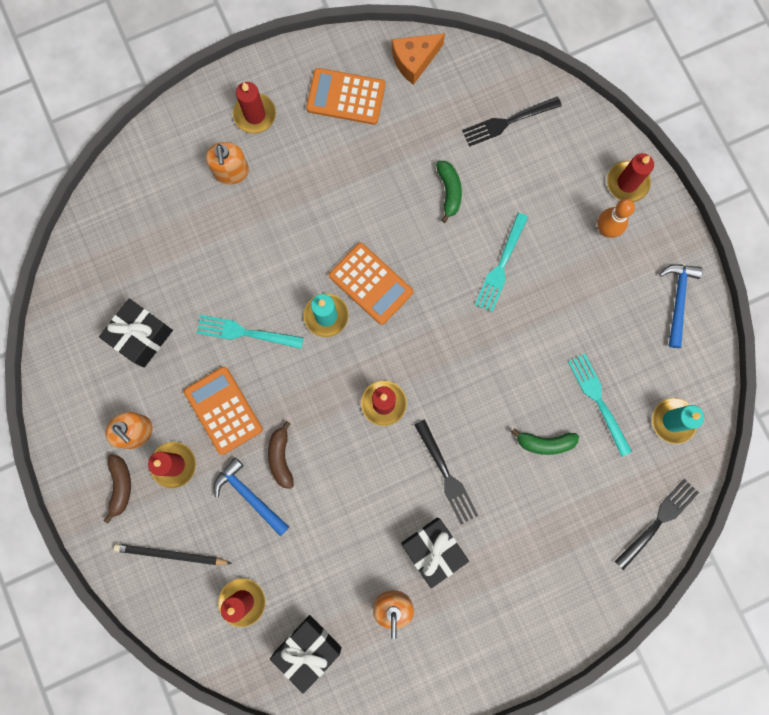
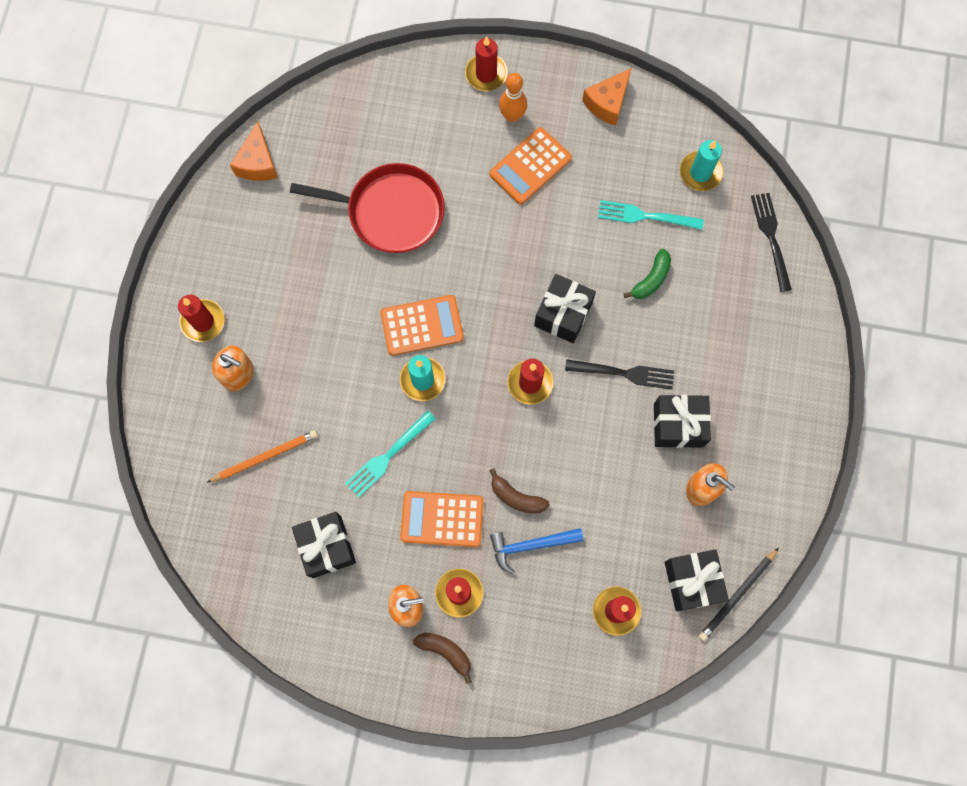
camera: 55 degrees left, 5 degrees down
black pencil [114,544,232,565] -> black pencil moved to [699,548,779,641]
orange calculator [306,68,385,125] -> orange calculator moved to [489,127,572,204]
green banana [436,161,462,223] -> red pan [290,163,445,253]
black fork [462,97,562,147] -> none
turquoise fork [475,213,528,312] -> none
blue hammer [660,264,703,348] -> orange cheese [582,68,631,126]
none -> orange pencil [207,430,318,483]
none -> black gift [534,274,596,343]

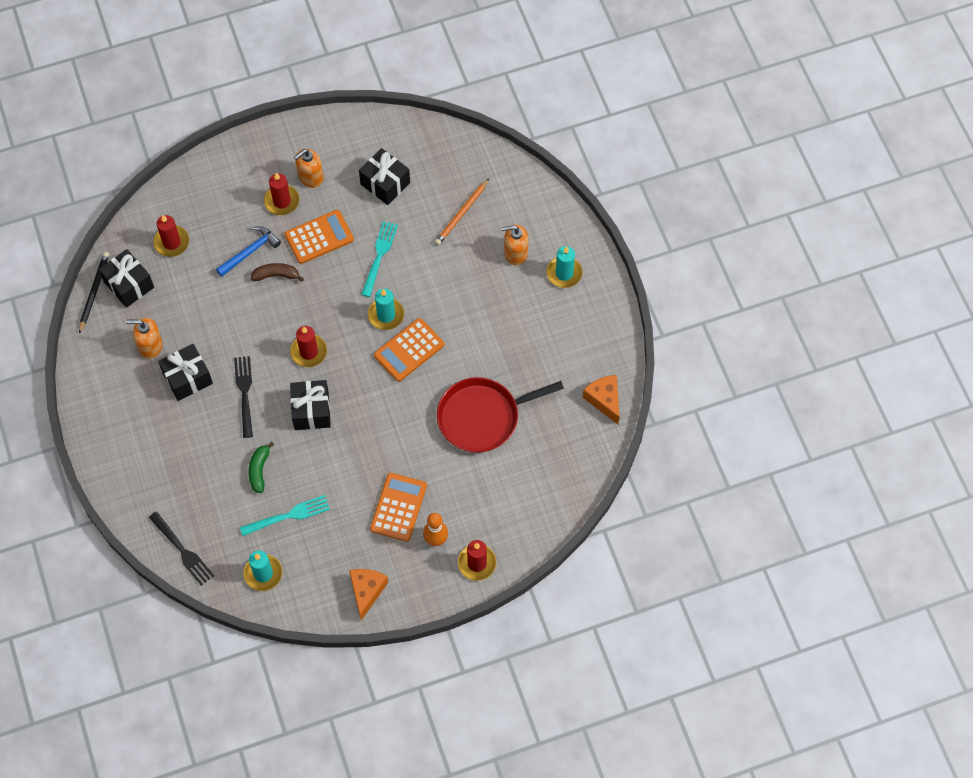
camera: 150 degrees right, 10 degrees down
red candle [178,295,225,342] -> turquoise candle [546,246,583,288]
brown banana [413,633,472,684] -> none
black fork [565,359,674,389] -> black fork turned 105 degrees clockwise [234,356,253,438]

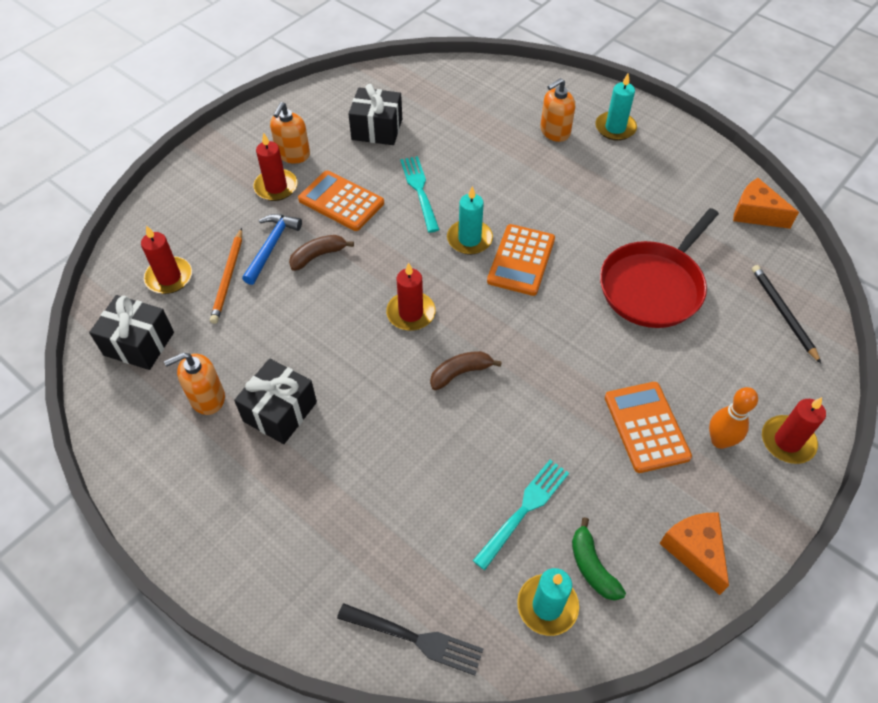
camera: 30 degrees left, 10 degrees down
black pencil [79,252,109,333] -> black pencil moved to [752,265,821,363]
black fork [234,356,253,438] -> none
green banana [248,442,274,493] -> green banana moved to [572,517,626,601]
orange calculator [284,210,354,264] -> orange calculator turned 90 degrees counterclockwise [298,171,384,231]
black gift [290,380,331,430] -> brown banana [430,351,502,390]
orange pencil [435,179,489,245] -> orange pencil moved to [210,228,242,324]

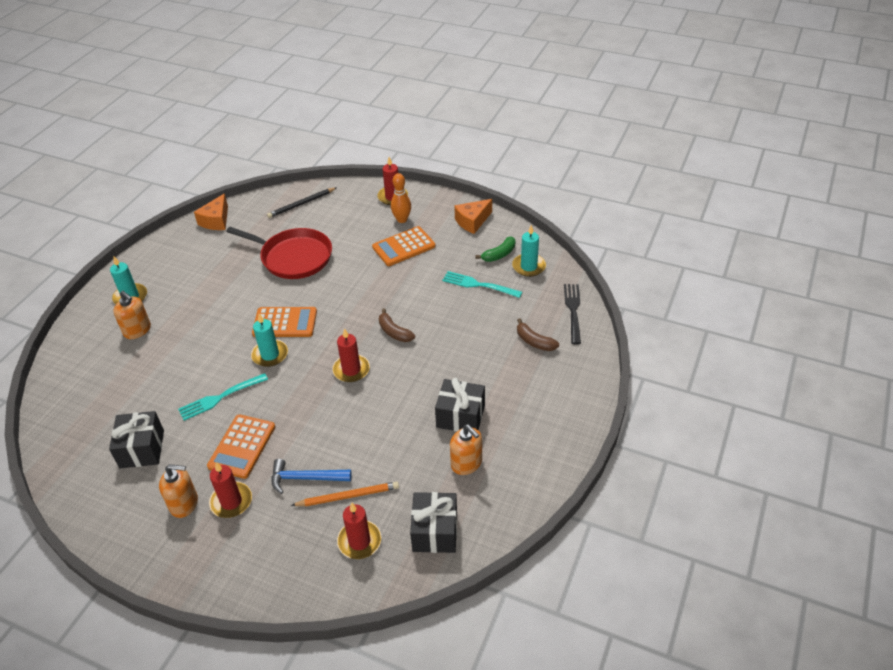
camera: 105 degrees left, 10 degrees down
brown banana [289,235,354,271] -> brown banana moved to [517,318,559,351]

